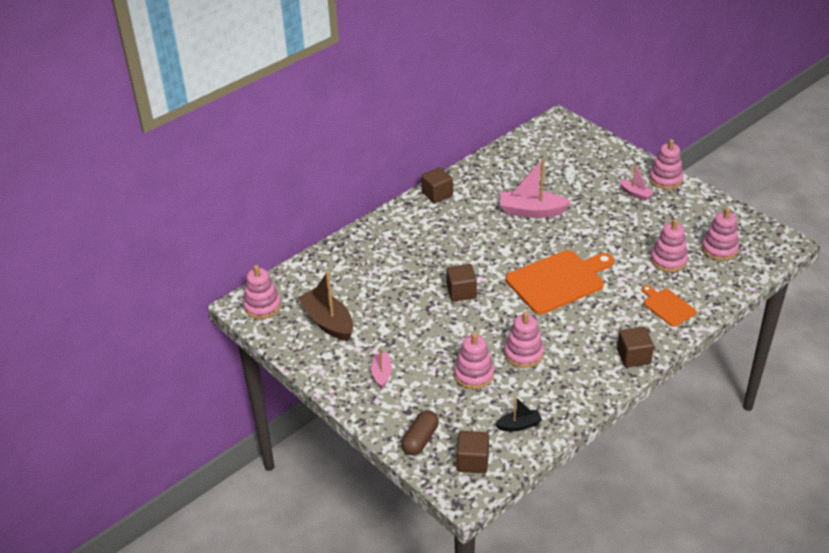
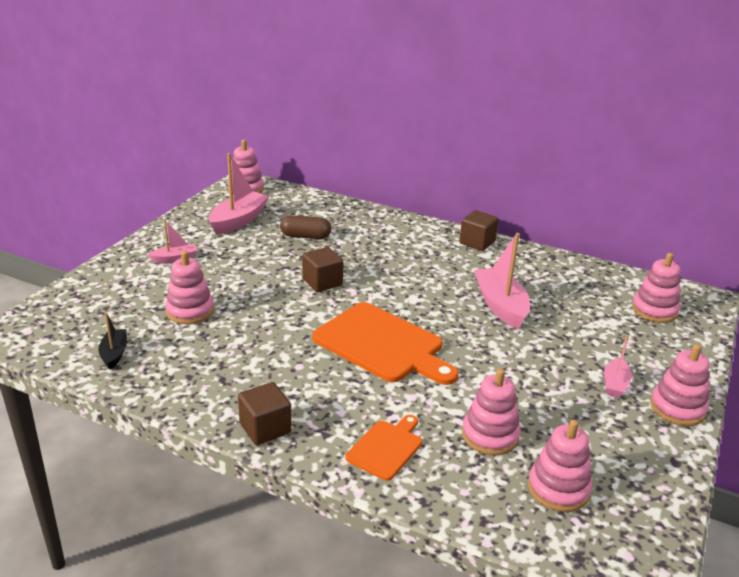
camera: 65 degrees right, 10 degrees down
brown boat [297,271,353,341] -> pink boat [209,153,269,235]
brown capsule [401,410,439,455] -> brown capsule moved to [280,215,331,239]
brown cube [457,431,489,474] -> none
black boat [495,396,542,431] -> black boat turned 150 degrees counterclockwise [98,312,127,370]
pink stacking toy [504,312,544,368] -> pink stacking toy moved to [632,253,680,323]

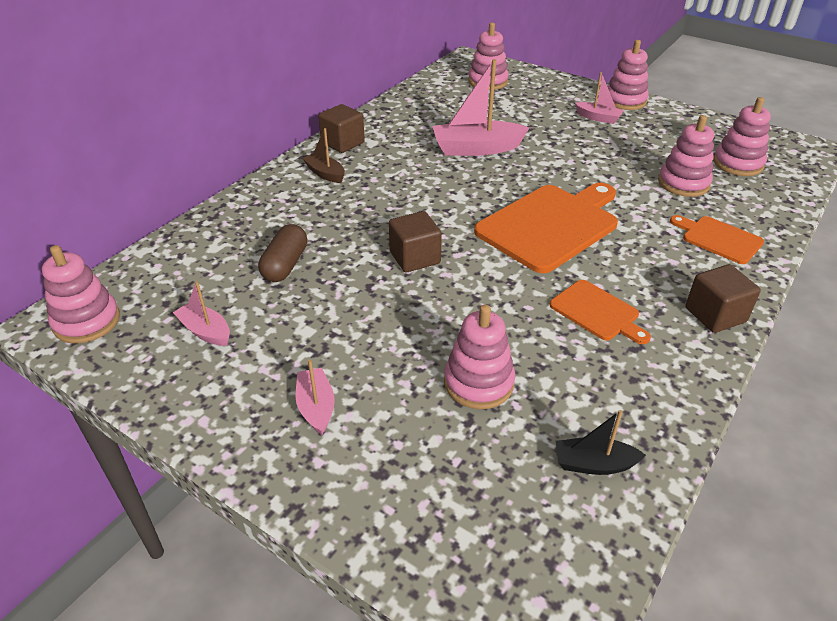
camera: 80 degrees left, 10 degrees up
pink boat [209,153,269,235] -> pink boat [173,281,230,346], size x0.55
none -> brown boat [302,128,345,183]
none -> orange cutting board [550,280,651,344]

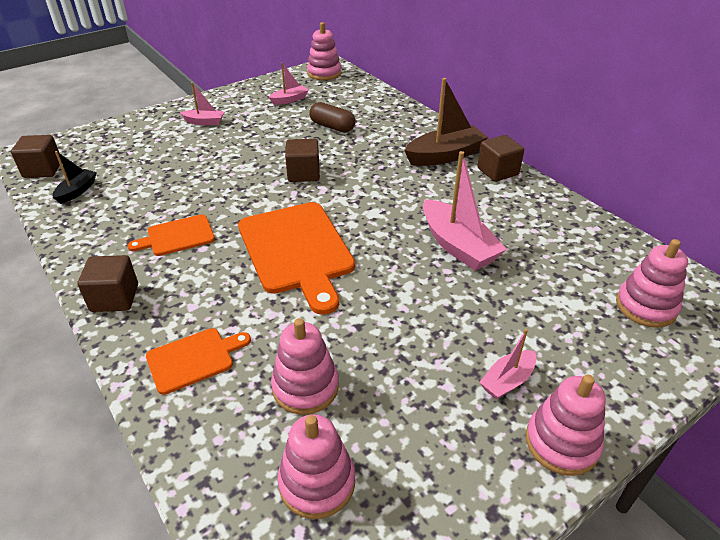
camera: 110 degrees right, 0 degrees up
brown boat [302,128,345,183] -> brown boat [404,78,488,166], size x1.83
pink boat [432,59,529,156] -> pink boat turned 135 degrees clockwise [423,151,507,271]
pink stacking toy [444,304,515,409] -> none
none -> brown cube [11,135,60,178]

